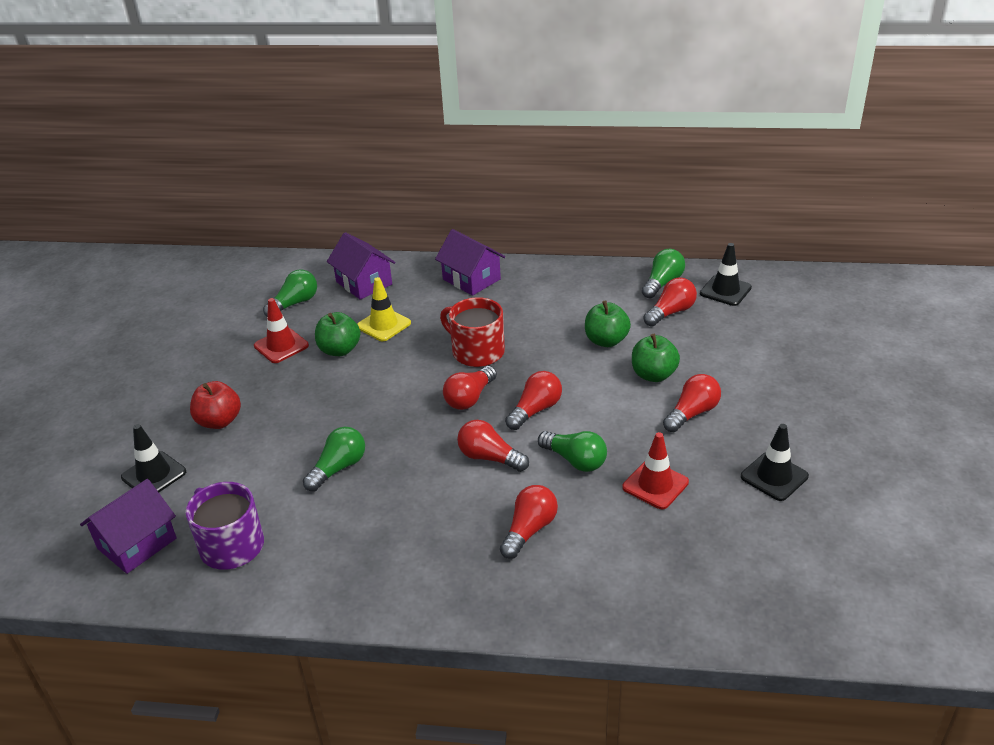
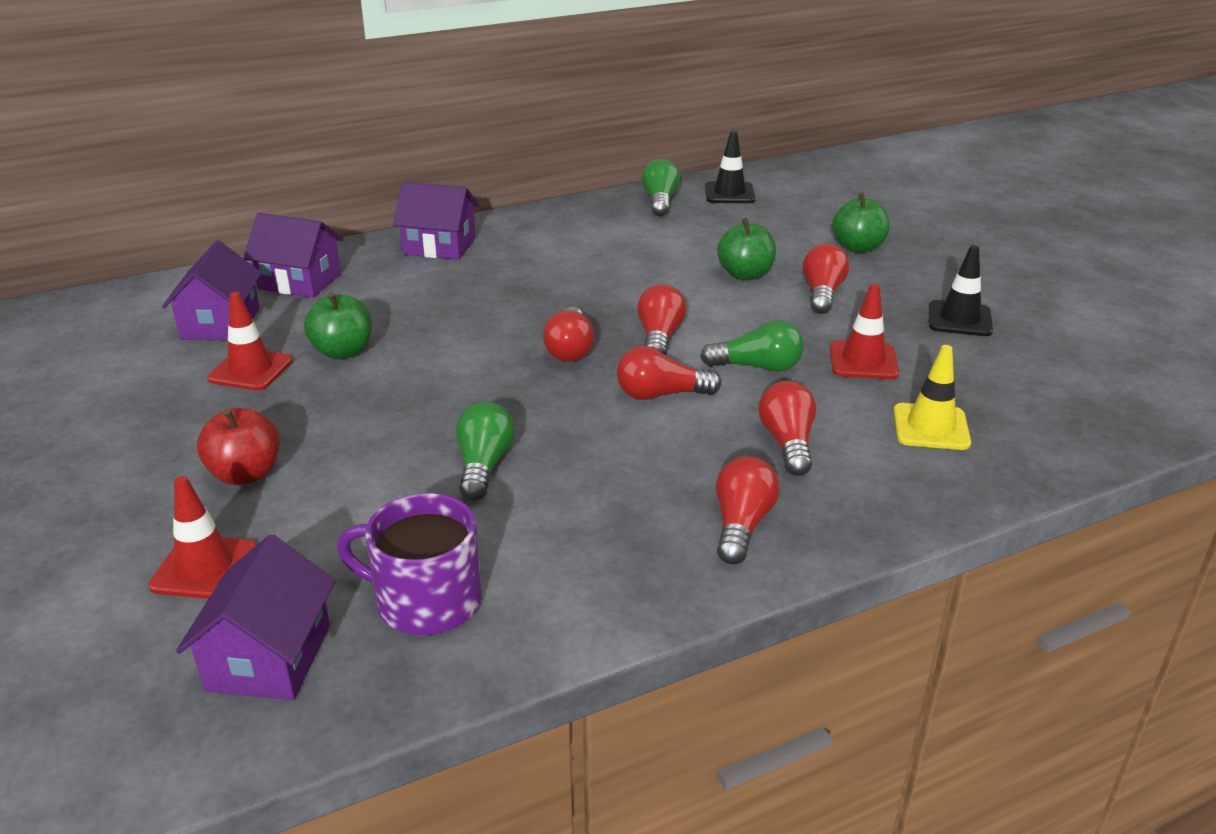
camera: 35 degrees left, 5 degrees down
black traffic cone [121,424,186,492] -> red traffic cone [148,476,257,599]
green light bulb [263,270,317,316] -> purple house [162,241,262,340]
yellow traffic cone [357,277,411,341] -> yellow traffic cone moved to [893,345,971,450]
red mug [440,297,505,367] -> none
green apple [585,300,631,347] -> green apple moved to [832,193,890,253]
red light bulb [643,278,697,327] -> red light bulb moved to [716,456,780,564]

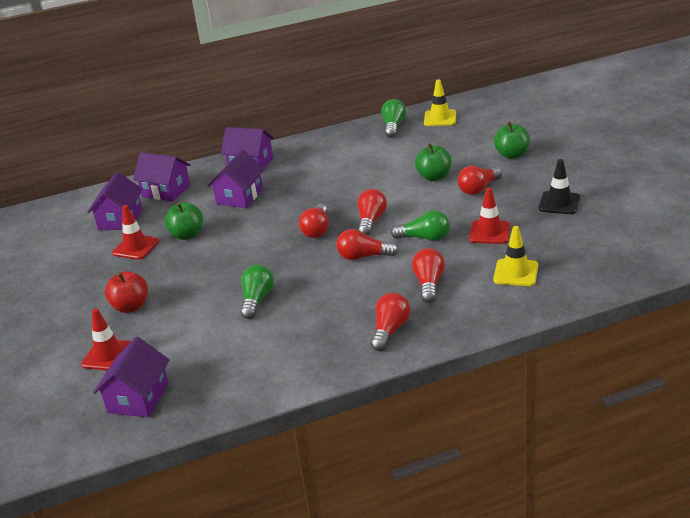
camera: 10 degrees right, 0 degrees up
purple mug [337,493,482,635] -> none
black traffic cone [705,131,755,203] -> yellow traffic cone [424,79,456,126]
red light bulb [803,244,849,314] -> red light bulb turned 150 degrees counterclockwise [457,166,502,195]
none -> purple house [207,150,265,208]

